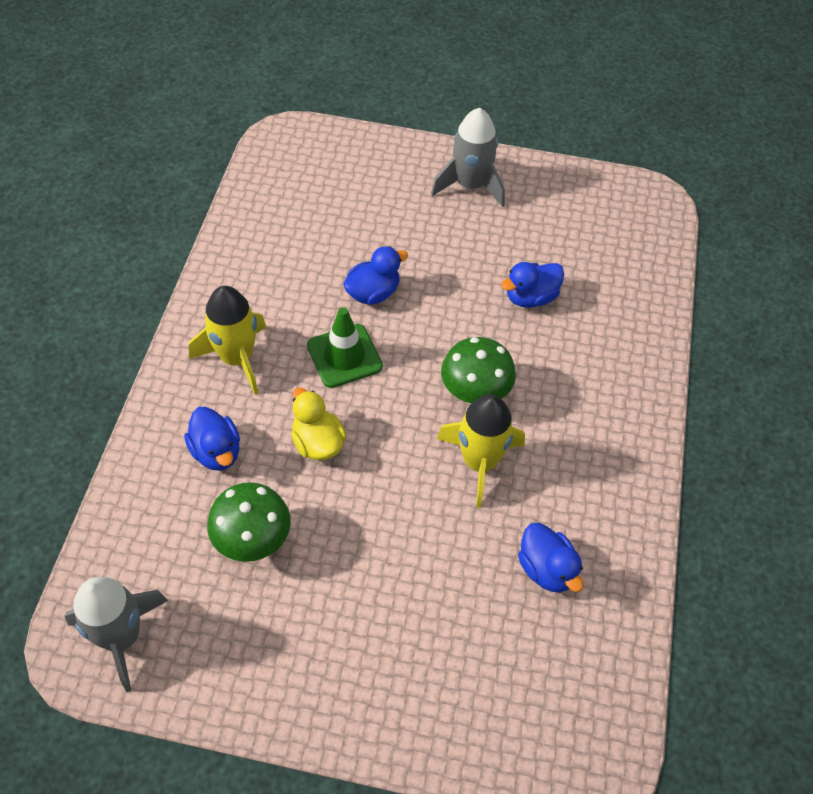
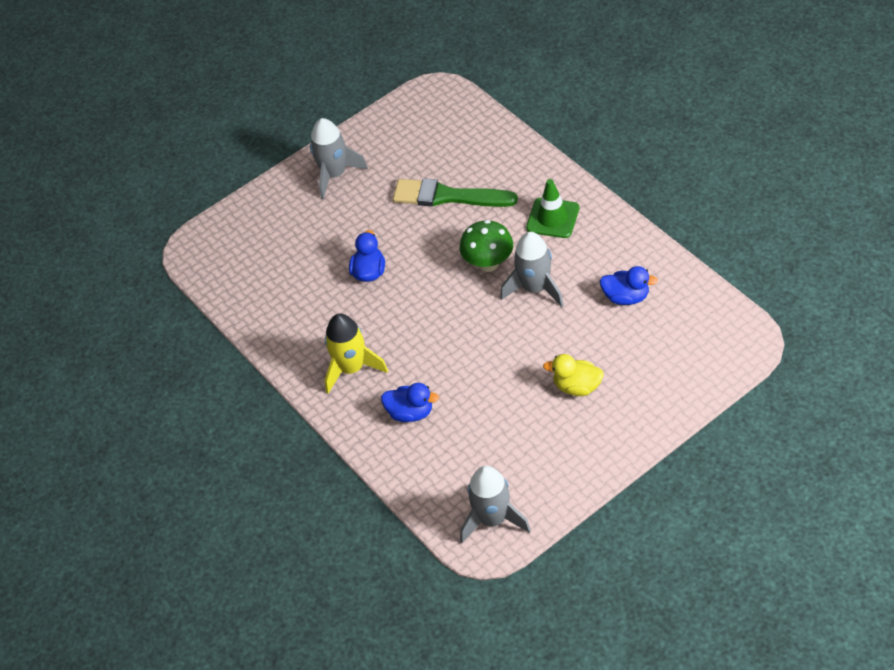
camera: 40 degrees left, 5 degrees down
green mushroom [207,482,291,562] -> none
yellow duck [291,388,347,460] -> yellow duck moved to [543,354,604,396]
green traffic cone [307,307,383,388] -> green traffic cone moved to [526,179,579,238]
yellow rocket [437,394,525,508] -> grey rocket [501,232,564,307]
blue duck [501,262,564,308] -> green brush [393,179,518,207]

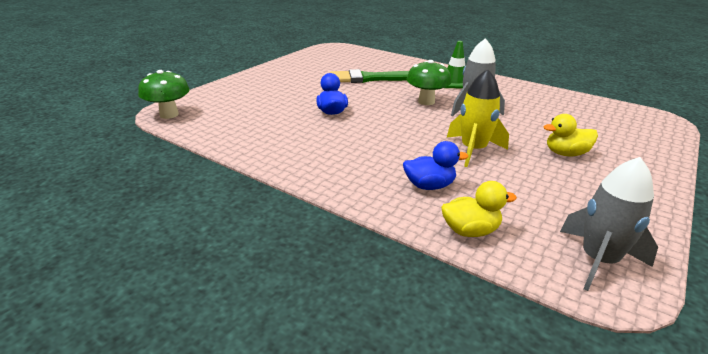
camera: 25 degrees left, 20 degrees down
grey rocket [310,118,368,199] -> none
yellow rocket [325,314,388,394] -> yellow rocket moved to [447,69,509,167]
blue duck [600,266,658,305] -> none
none -> green mushroom [138,70,190,119]
none -> yellow duck [441,181,517,237]

